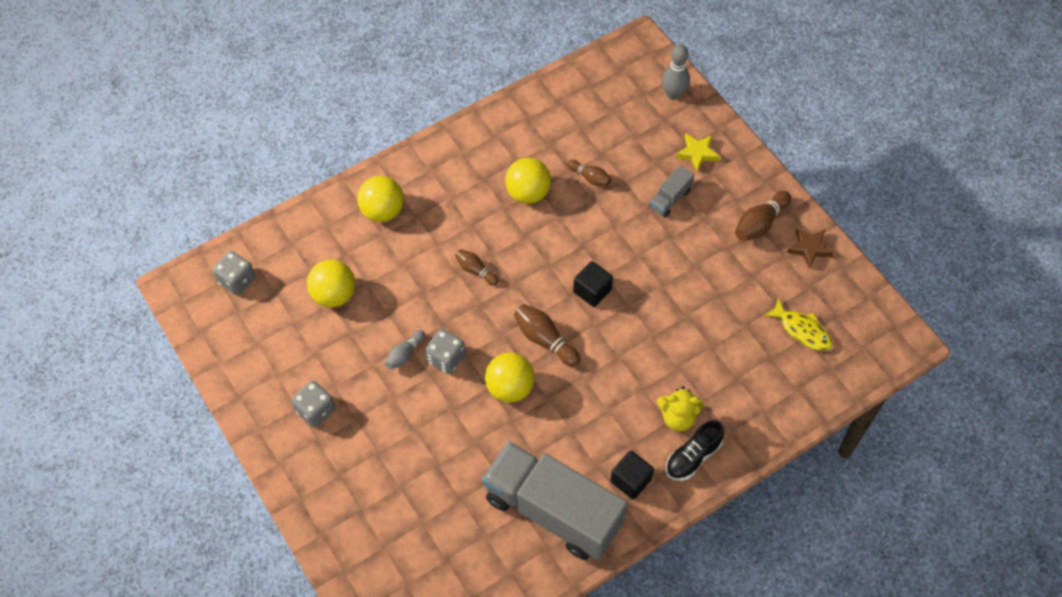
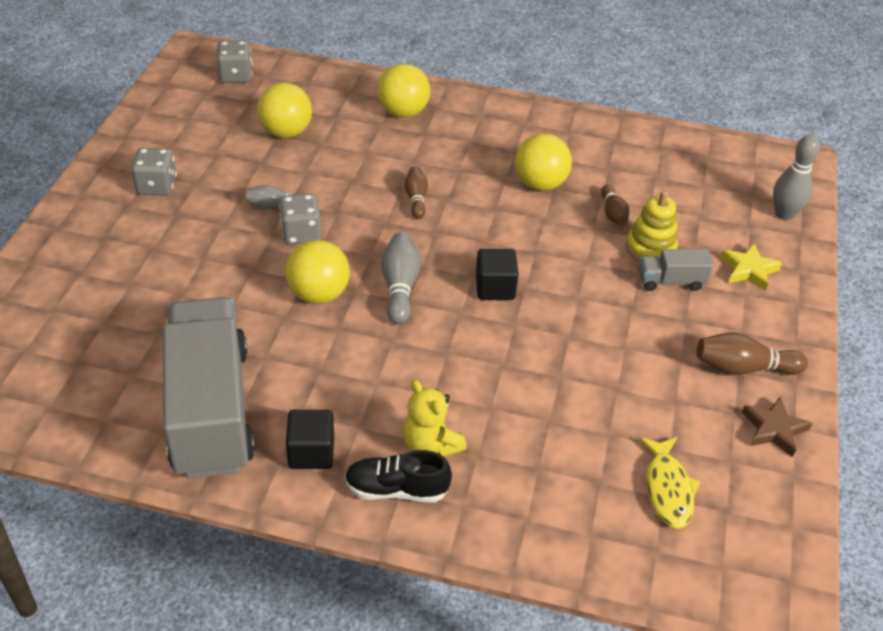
camera: 45 degrees right, 15 degrees down
brown bowling pin [514,304,581,367] -> grey bowling pin [381,232,421,324]
none -> yellow stacking toy [626,190,678,261]

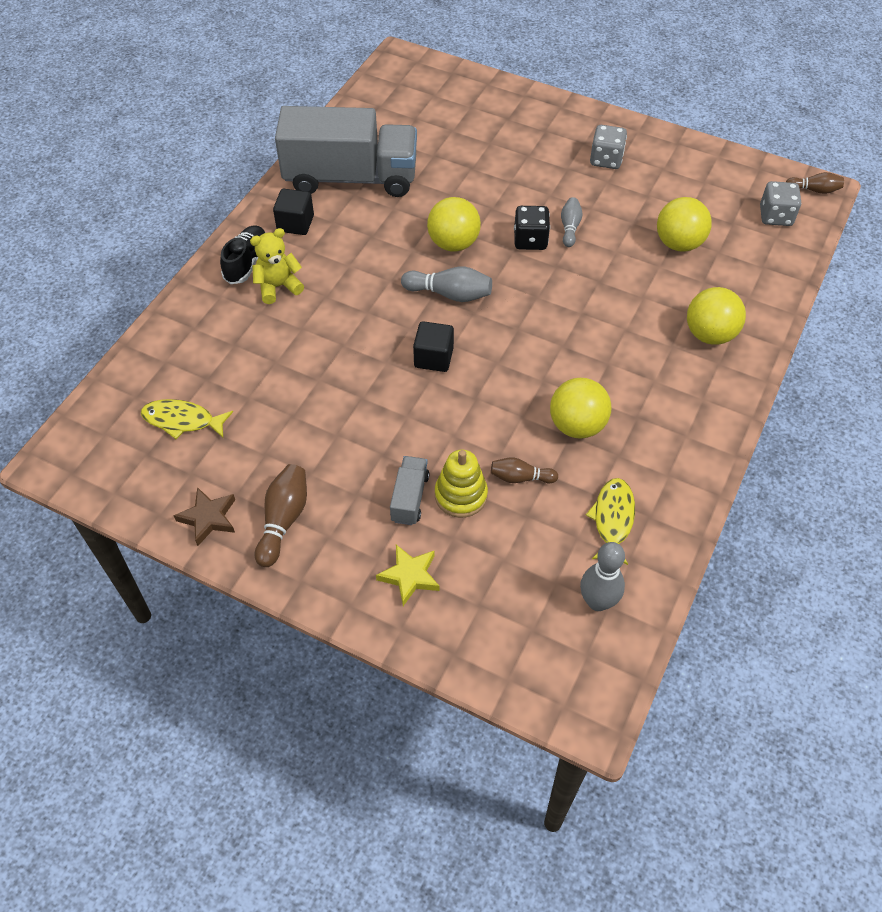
camera: 105 degrees right, 10 degrees up
grey dice [279,193,321,245] -> black dice [514,206,550,250]
brown bowling pin [404,166,428,219] -> brown bowling pin moved to [786,172,844,194]
grey bowling pin [773,135,820,220] -> grey bowling pin moved to [580,542,625,611]
none -> yellow fish [586,478,635,565]

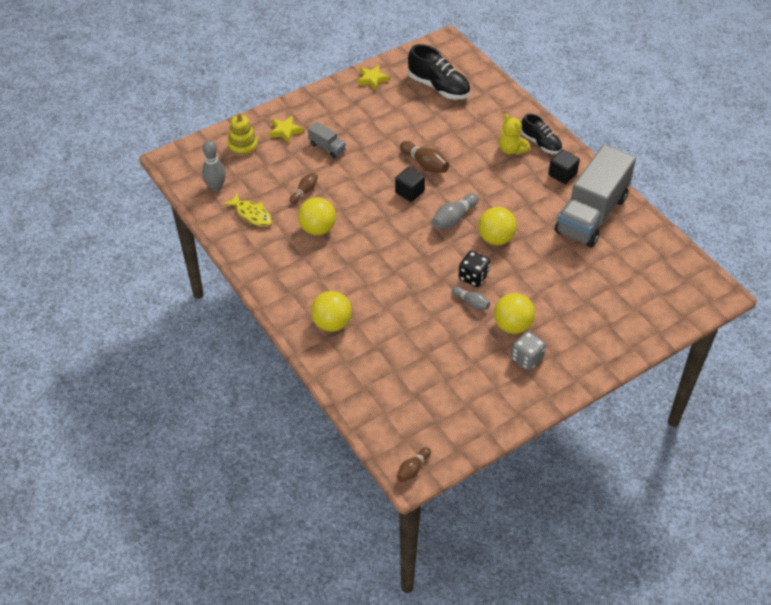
camera: 120 degrees right, 5 degrees down
yellow fish [141,399,233,439] -> black shoe [408,44,470,100]
brown star [174,487,235,546] -> yellow star [357,65,390,90]
yellow teddy bear [250,228,304,304] -> yellow teddy bear turned 135 degrees clockwise [499,114,530,155]
brown bowling pin [255,464,307,567] -> brown bowling pin moved to [400,141,449,173]
yellow stacking toy [435,450,488,518] -> yellow stacking toy moved to [228,112,258,156]
yellow ball [657,197,712,252] -> yellow ball moved to [494,293,535,334]
grey dice [760,181,801,226] -> none

